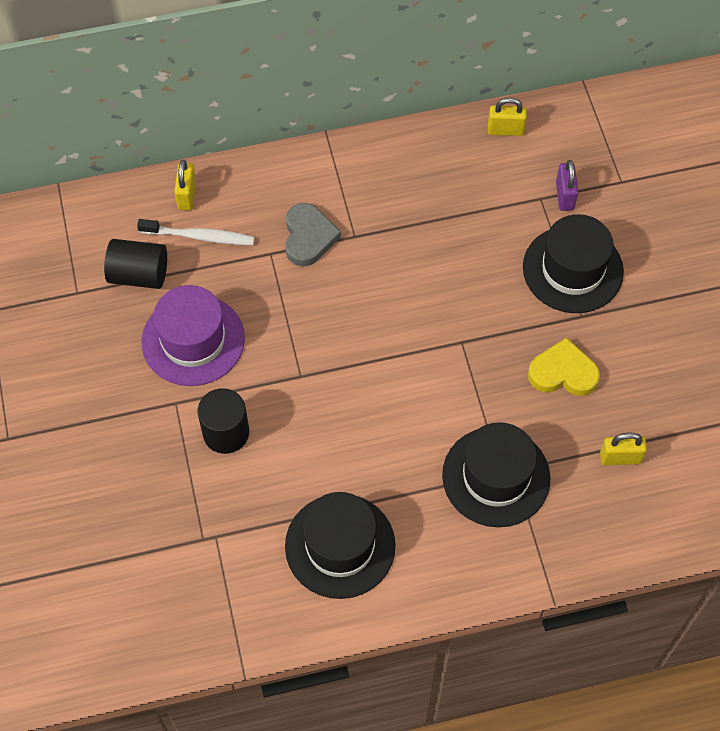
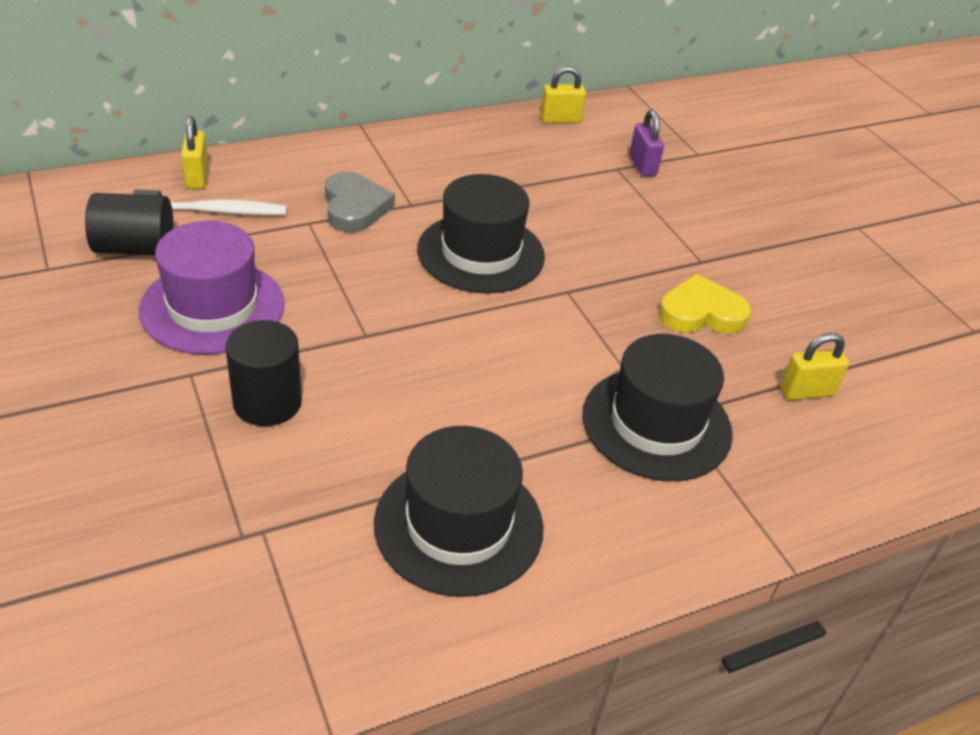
camera: 15 degrees left, 20 degrees down
black hat [523,214,624,313] -> black hat moved to [417,174,545,294]

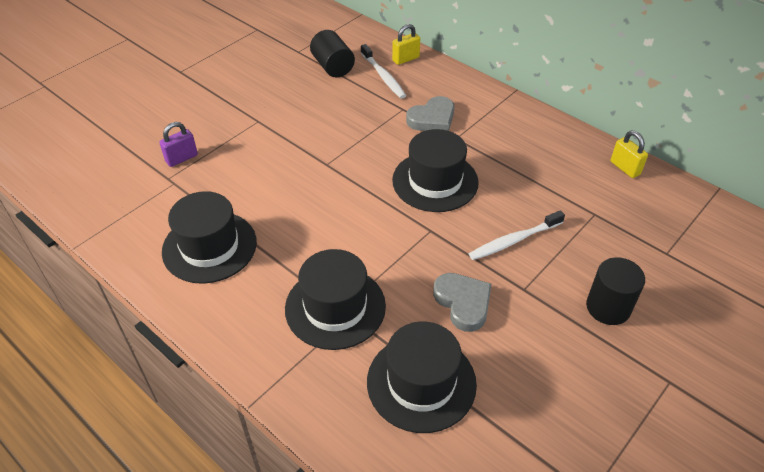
camera: 70 degrees right, 5 degrees up
purple hat [139,221,285,355] -> none
black cylinder [225,320,302,426] -> black cylinder moved to [586,257,645,325]
purple padlock [629,110,664,177] -> purple padlock moved to [159,122,198,167]
yellow heart [659,274,751,334] -> grey heart [433,273,492,332]
yellow padlock [780,333,849,400] -> black hat [367,321,477,433]
none -> white toothbrush [469,210,565,260]

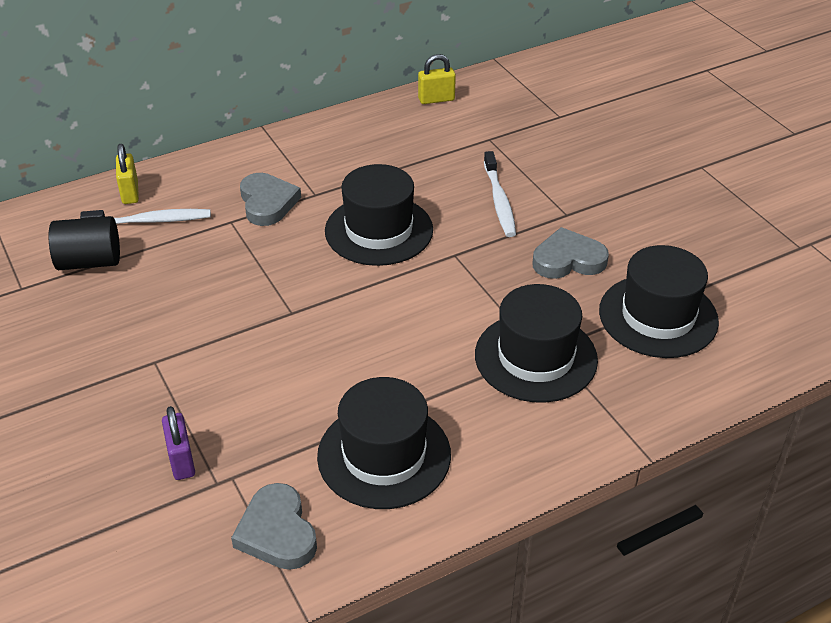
camera: 70 degrees left, 5 degrees down
black cylinder [586,257,645,325] -> none
none -> grey heart [231,483,317,570]

